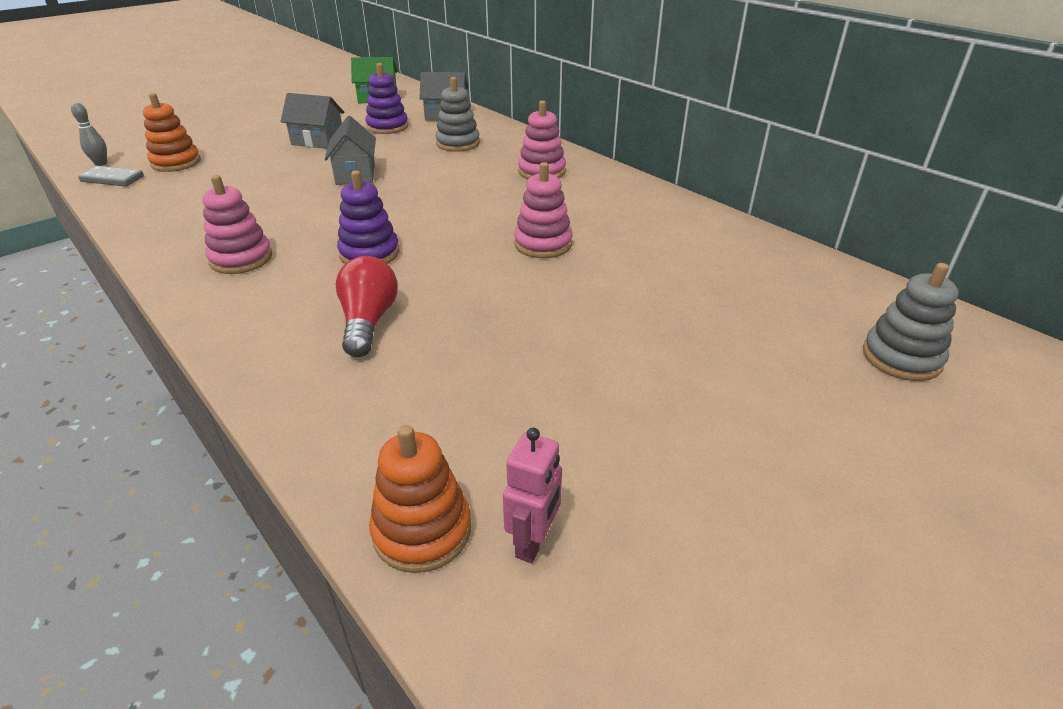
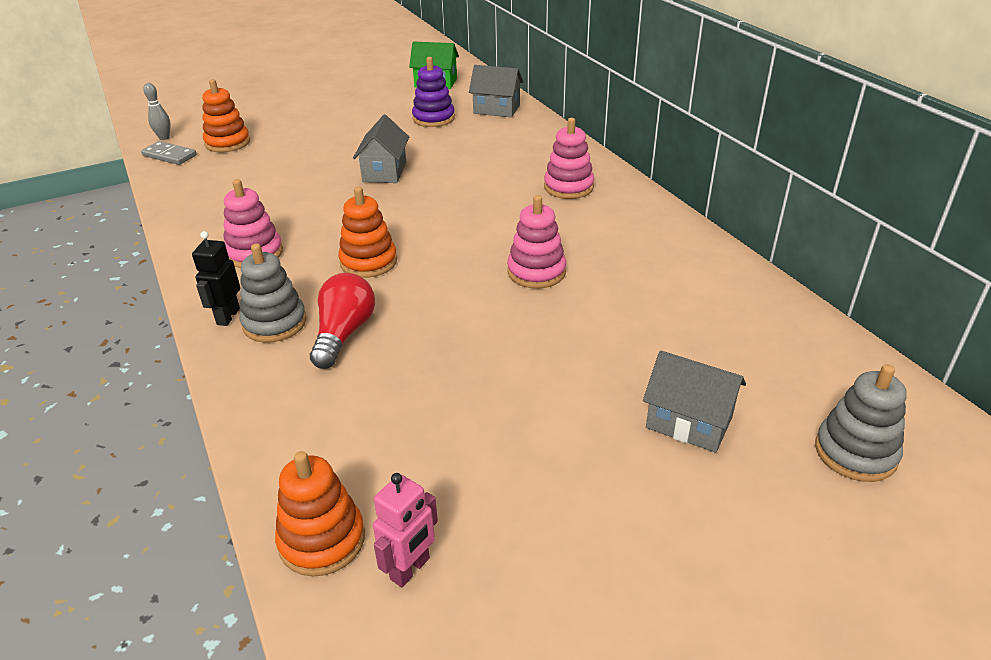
camera: 15 degrees right, 0 degrees up
grey house [281,93,344,149] -> grey house moved to [643,351,746,453]
purple stacking toy [337,170,399,264] -> orange stacking toy [338,187,397,278]
grey stacking toy [435,77,480,152] -> grey stacking toy moved to [240,243,307,343]
none -> black robot [192,231,240,326]

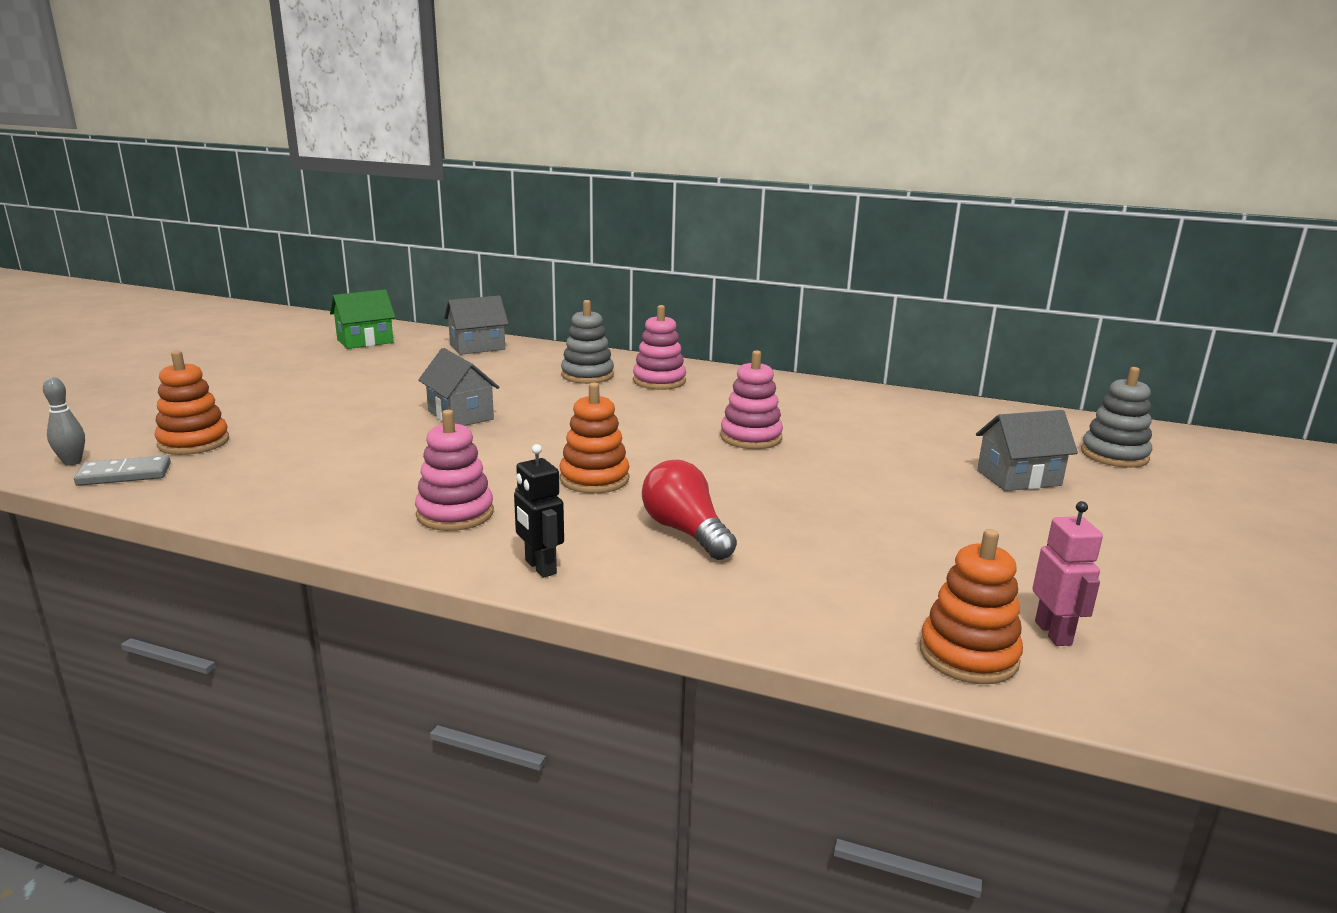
camera: 45 degrees left, 15 degrees down
grey stacking toy [240,243,307,343] -> grey stacking toy moved to [561,300,614,384]
purple stacking toy [412,57,455,127] -> none

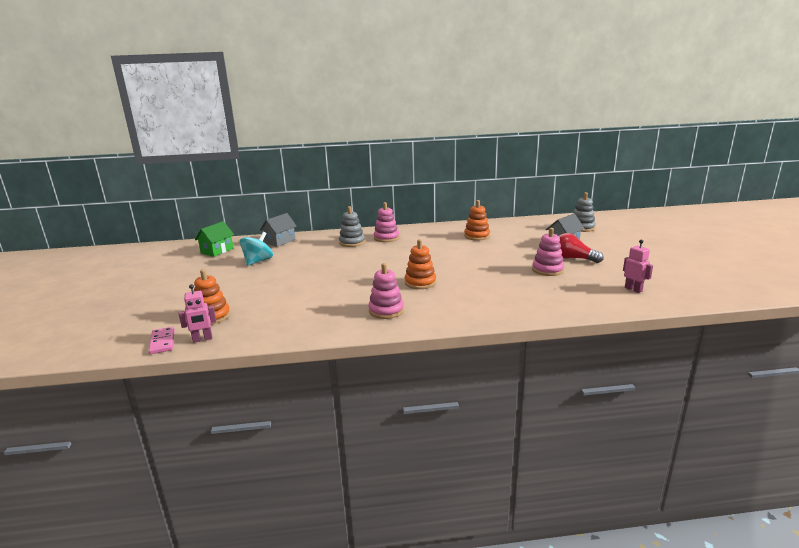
camera: 25 degrees left, 0 degrees up
grey bowling pin [43,377,85,466] -> pink domino [148,327,175,354]
grey domino [74,455,171,486] -> pink robot [179,284,216,343]
grey house [418,348,500,426] -> none
black robot [514,444,564,578] -> none
red light bulb [642,460,737,560] -> red light bulb moved to [559,233,604,263]
pink stacking toy [720,350,783,449] -> pink stacking toy moved to [532,228,564,276]
orange stacking toy [919,529,1023,684] -> orange stacking toy moved to [464,200,490,241]
none -> turquoise spinning top [240,232,273,266]

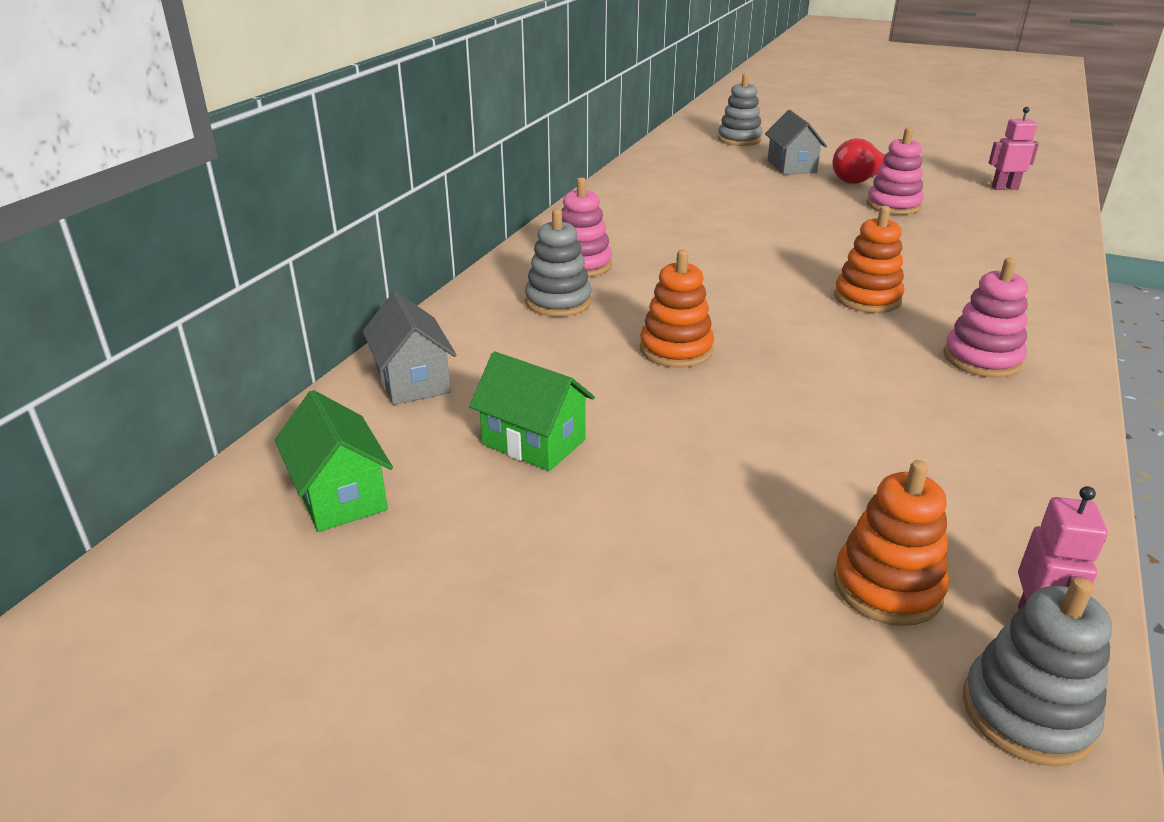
camera: 60 degrees left, 10 degrees up
pink domino [148,327,175,354] -> grey stacking toy [963,577,1112,766]
turquoise spinning top [240,232,273,266] -> green house [469,351,595,471]
orange stacking toy [464,200,490,241] -> orange stacking toy moved to [640,250,714,368]

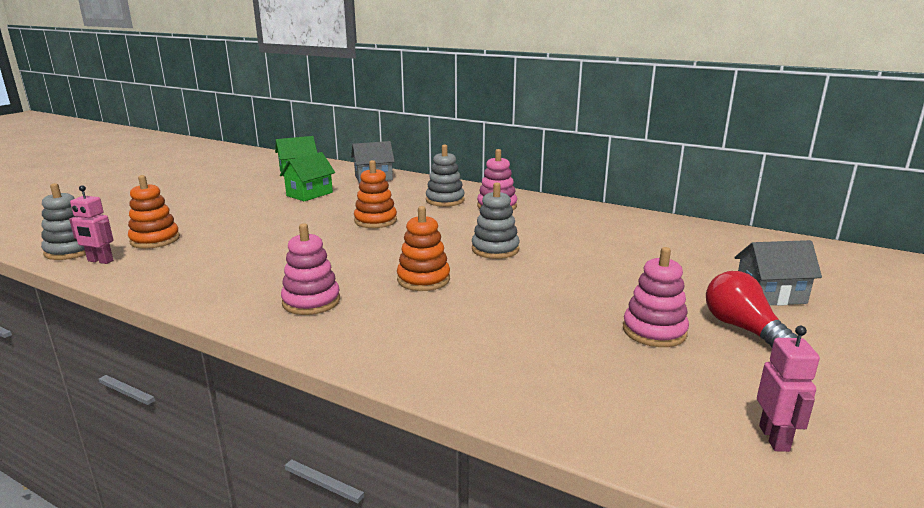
camera: 95 degrees right, 10 degrees down
grey stacking toy [718,73,762,146] -> grey stacking toy moved to [472,182,520,259]

